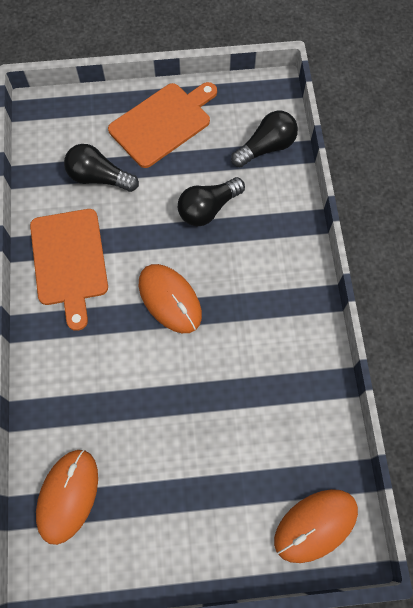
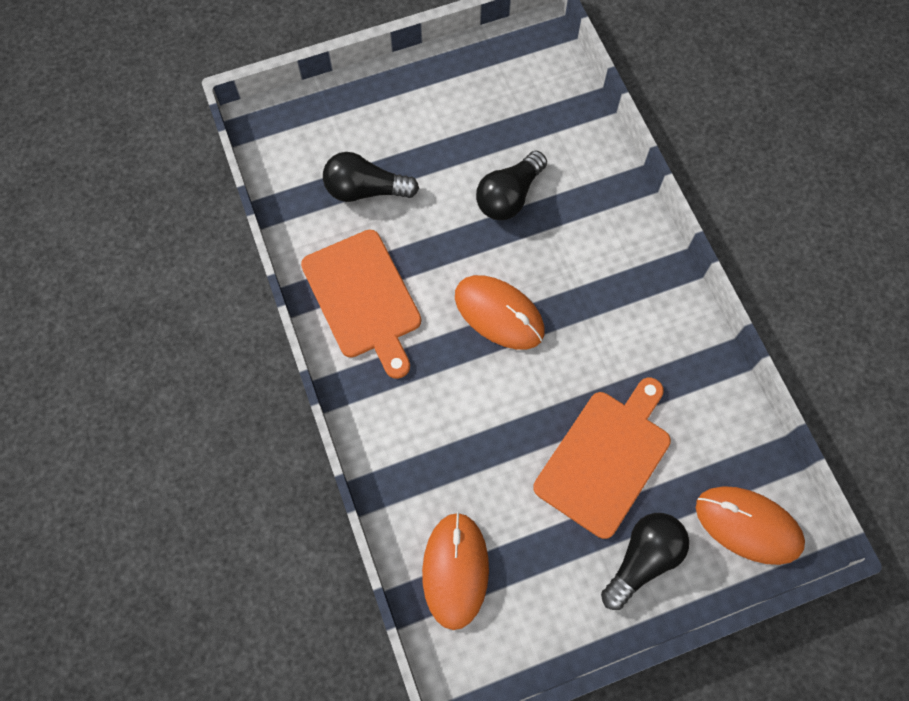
camera: 15 degrees left, 0 degrees up
orange cutting board [108,82,217,168] -> orange cutting board moved to [533,378,671,539]
black light bulb [231,111,298,167] -> black light bulb moved to [601,513,689,610]
orange mouse [274,489,358,563] -> orange mouse turned 75 degrees clockwise [696,486,805,565]

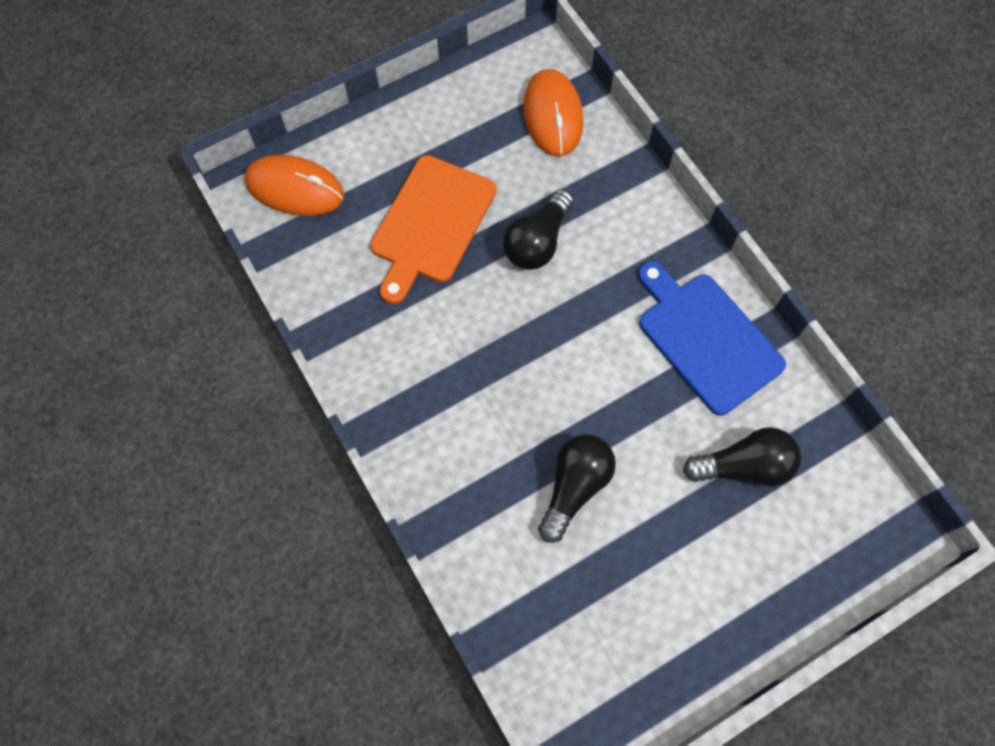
camera: 170 degrees right, 0 degrees up
orange cutting board [301,230,421,379] -> blue cutting board [638,261,786,416]
orange mouse [455,275,545,350] -> none
black light bulb [601,513,689,610] -> black light bulb moved to [503,189,574,270]

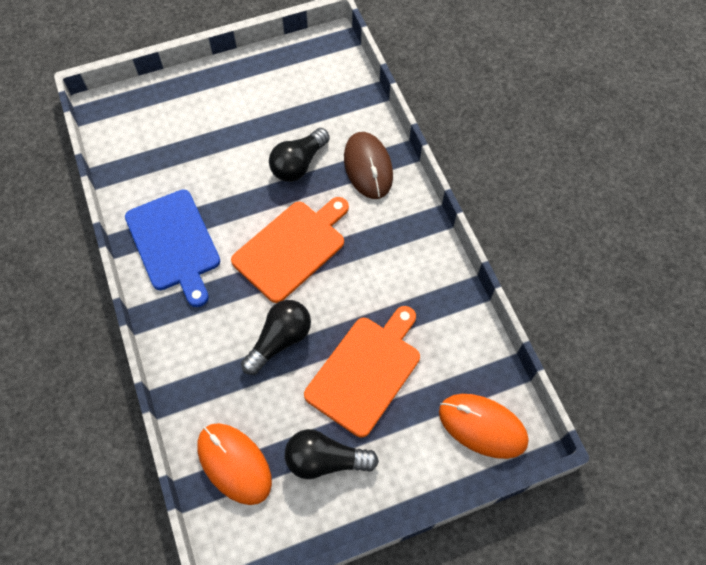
camera: 170 degrees left, 5 degrees down
orange mouse [523,69,583,156] -> orange mouse turned 45 degrees counterclockwise [197,423,272,505]
black light bulb [683,427,801,487] -> black light bulb moved to [285,429,379,479]
none -> orange cutting board [231,197,349,303]
none -> brown mouse [344,132,393,199]

